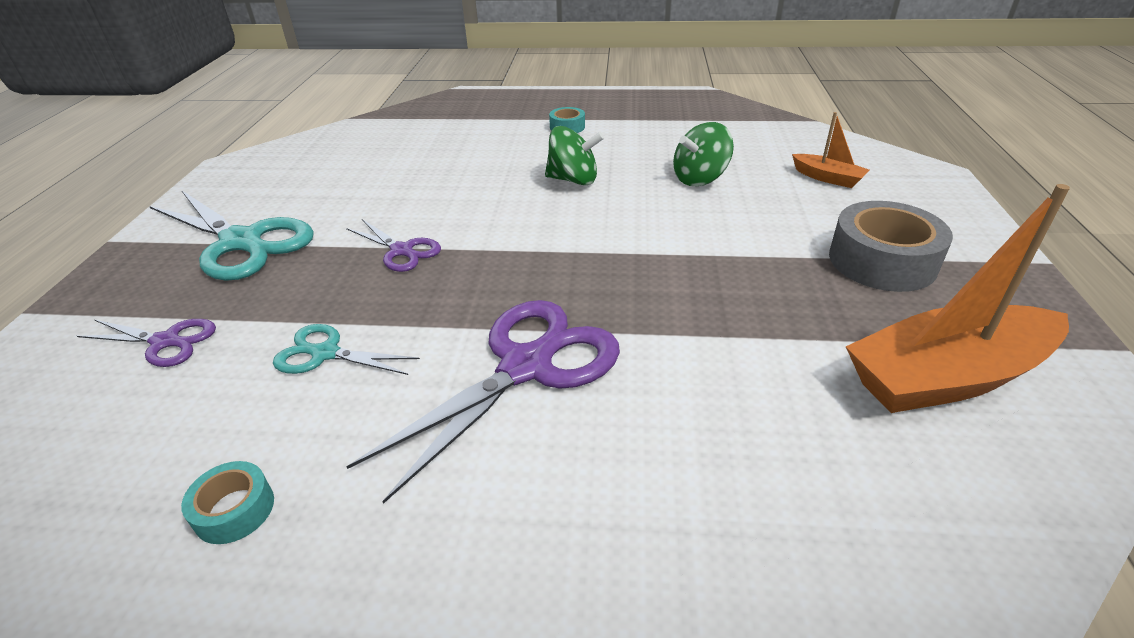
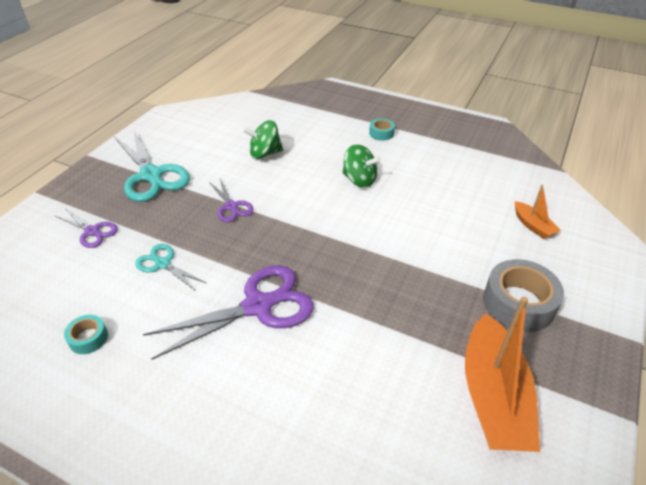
camera: 20 degrees right, 5 degrees up
green spinning top [673,122,734,186] -> green spinning top moved to [243,120,283,159]
orange boat [845,184,1070,413] -> orange boat turned 90 degrees counterclockwise [465,297,540,452]

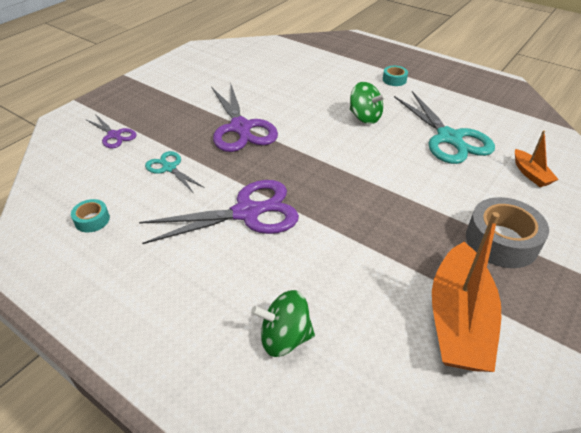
camera: 10 degrees right, 0 degrees up
turquoise scissors [114,131,190,202] -> turquoise scissors moved to [394,91,495,164]
purple scissors [209,179,254,222] -> purple scissors [211,82,278,152], size x1.89
green spinning top [243,120,283,159] -> green spinning top moved to [251,290,315,357]

